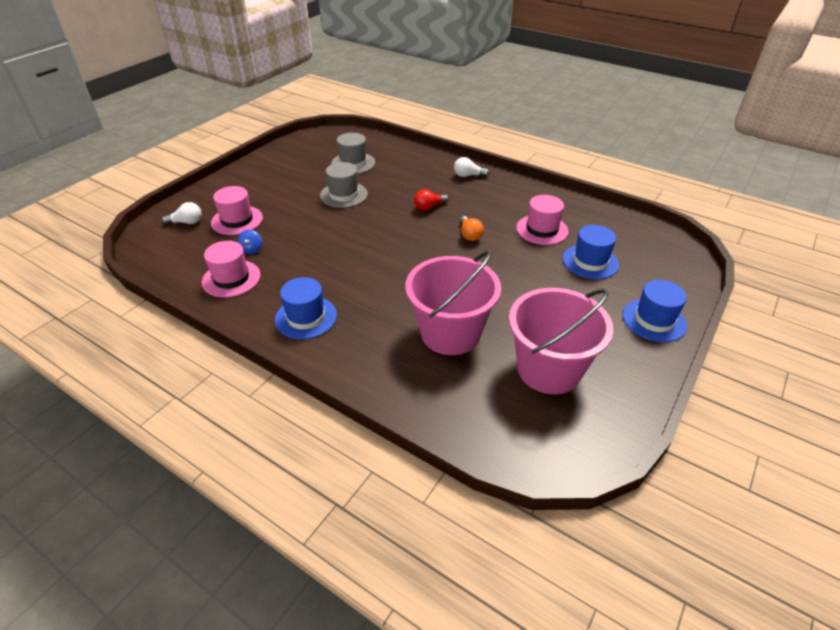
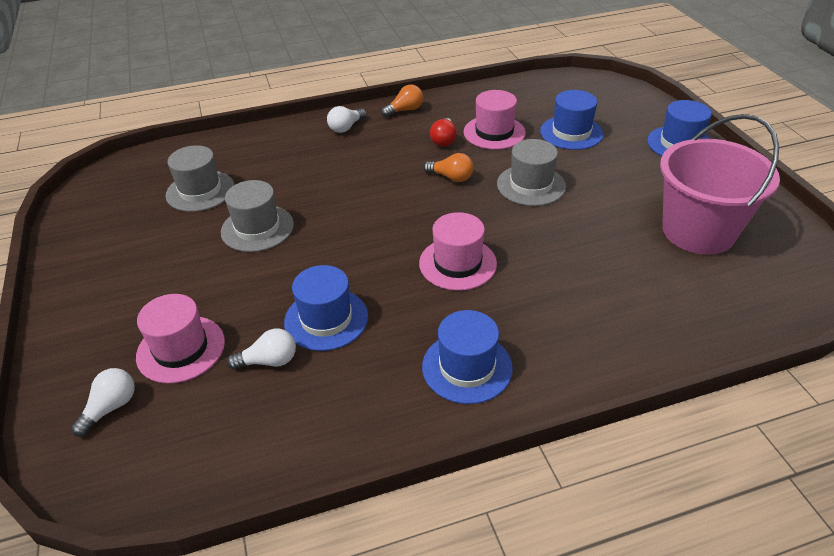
camera: 50 degrees left, 0 degrees up
pink hat [202,241,261,298] -> pink hat moved to [419,212,497,291]
blue spinning top [237,229,262,254] -> white light bulb [227,328,296,370]
pink bucket [405,250,501,355] -> none
red light bulb [414,189,449,211] -> red light bulb moved to [430,118,457,147]
none -> blue hat [284,265,368,351]
none -> orange light bulb [381,84,423,117]
none -> grey hat [497,139,566,206]

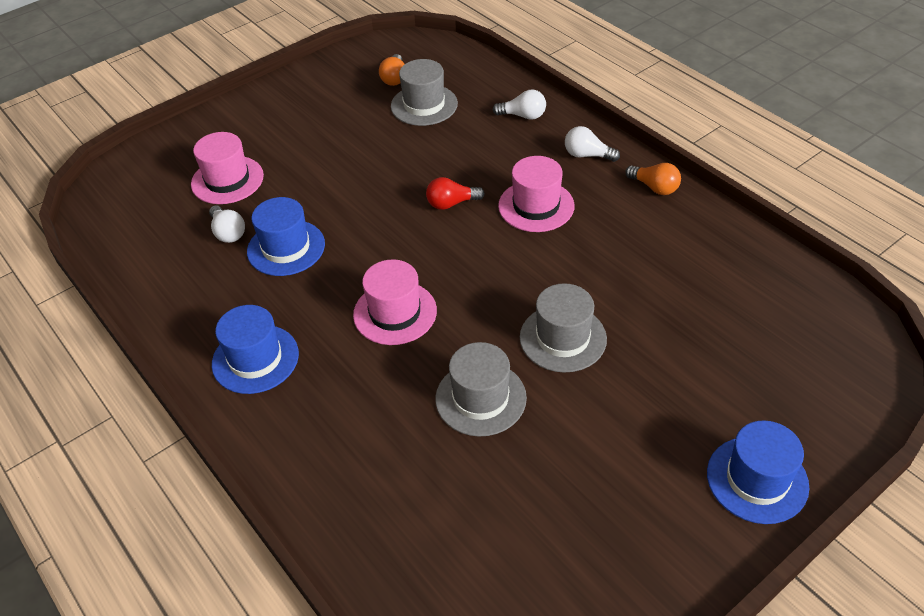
camera: 70 degrees right, 5 degrees up
white light bulb [71,368,135,437] -> white light bulb moved to [493,89,546,120]
grey hat [221,180,294,252] -> grey hat moved to [435,342,527,437]
orange light bulb [423,153,473,182] -> orange light bulb moved to [379,54,404,86]
red light bulb [430,118,457,147] -> red light bulb moved to [426,177,485,210]
pink hat [464,90,526,149] -> pink hat moved to [498,156,574,232]
blue hat [540,90,603,150] -> none
pink bucket [660,114,780,255] -> none

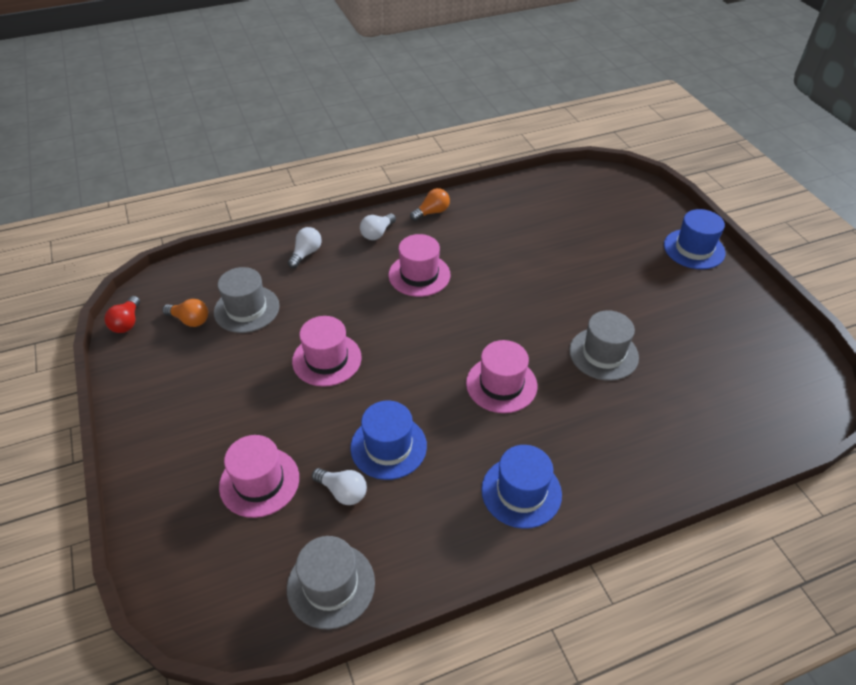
camera: 75 degrees left, 0 degrees up
white light bulb [209,205,245,243] -> white light bulb turned 45 degrees clockwise [312,468,367,505]
red light bulb [426,177,485,210] -> red light bulb moved to [104,296,140,333]
grey hat [520,283,607,373] -> grey hat moved to [287,536,375,630]
none -> pink hat [292,316,361,387]

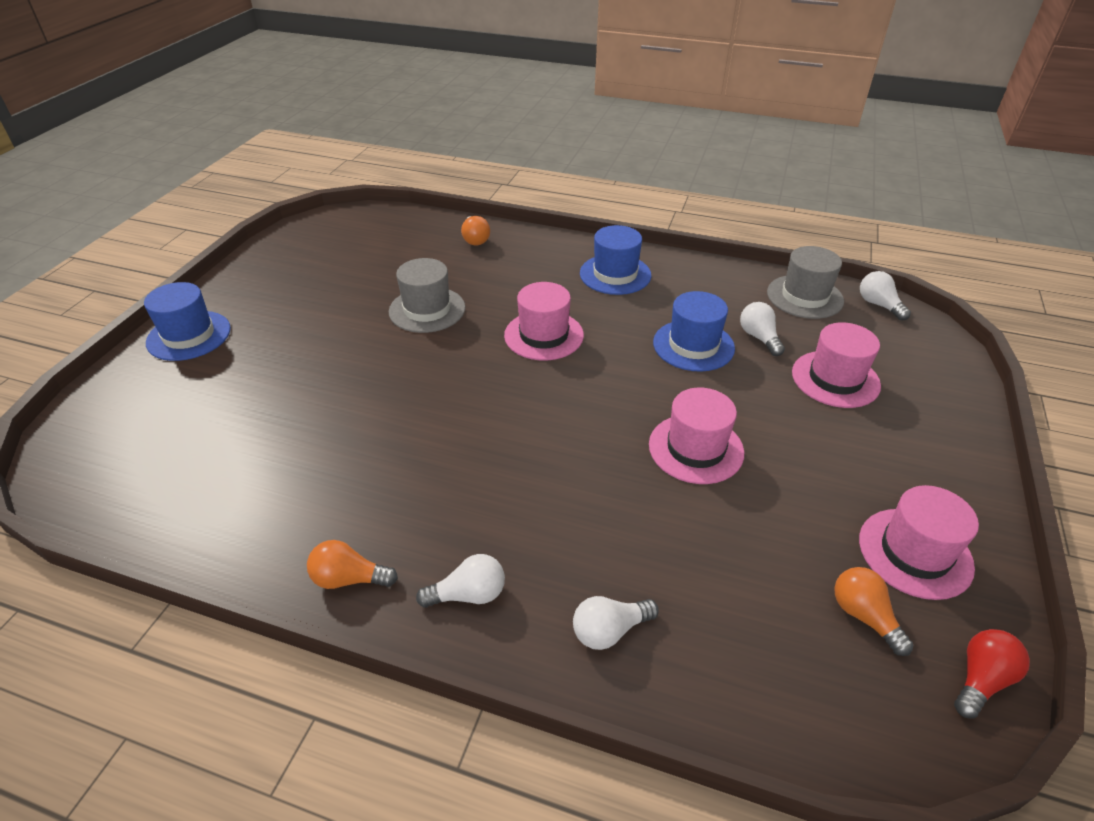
camera: 140 degrees left, 5 degrees down
grey hat [214,267,280,333] -> none
pink hat [388,234,450,297] -> pink hat moved to [859,485,979,600]
none -> orange light bulb [461,216,490,245]
none -> white light bulb [860,271,911,321]

